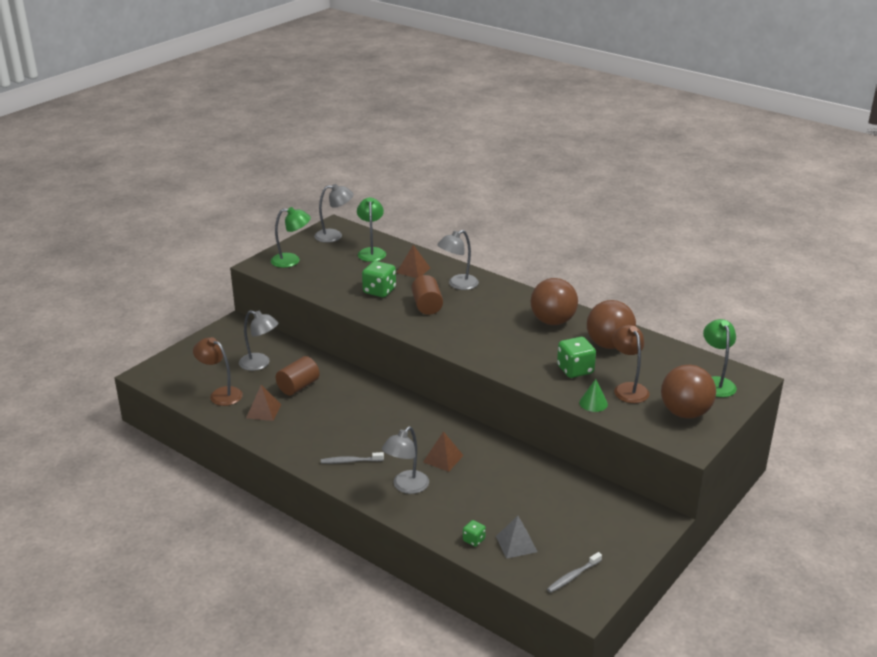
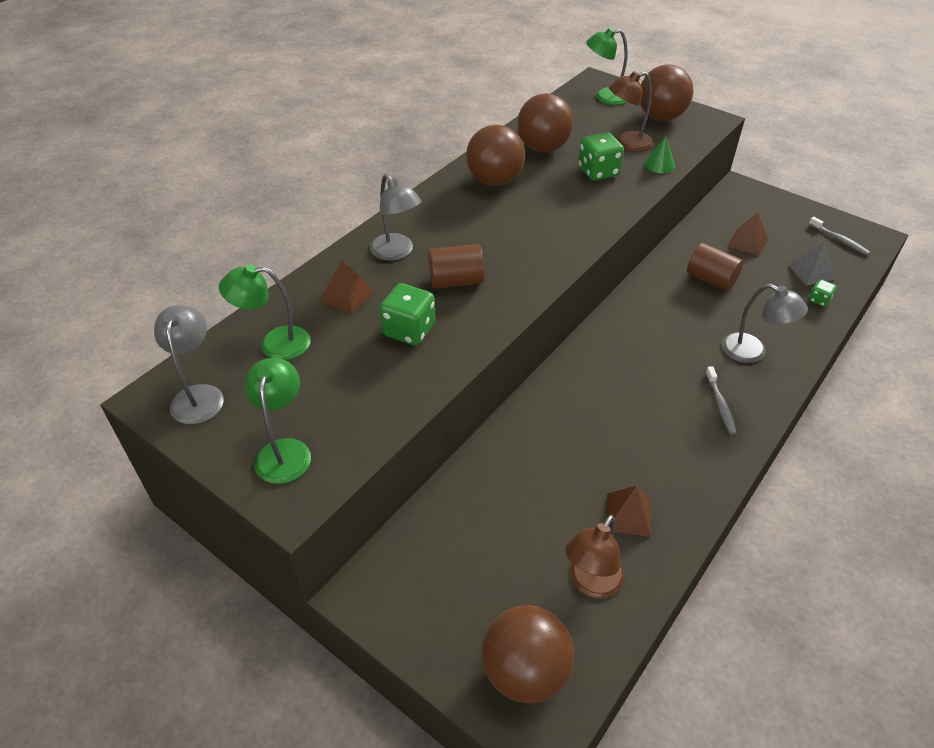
camera: 90 degrees left, 15 degrees up
grey lamp [239,310,278,371] -> none
brown cylinder [276,356,320,395] -> brown cylinder moved to [687,243,744,291]
brown pyramid [423,431,464,472] -> brown pyramid moved to [728,212,768,256]
none -> brown ball [482,605,574,704]

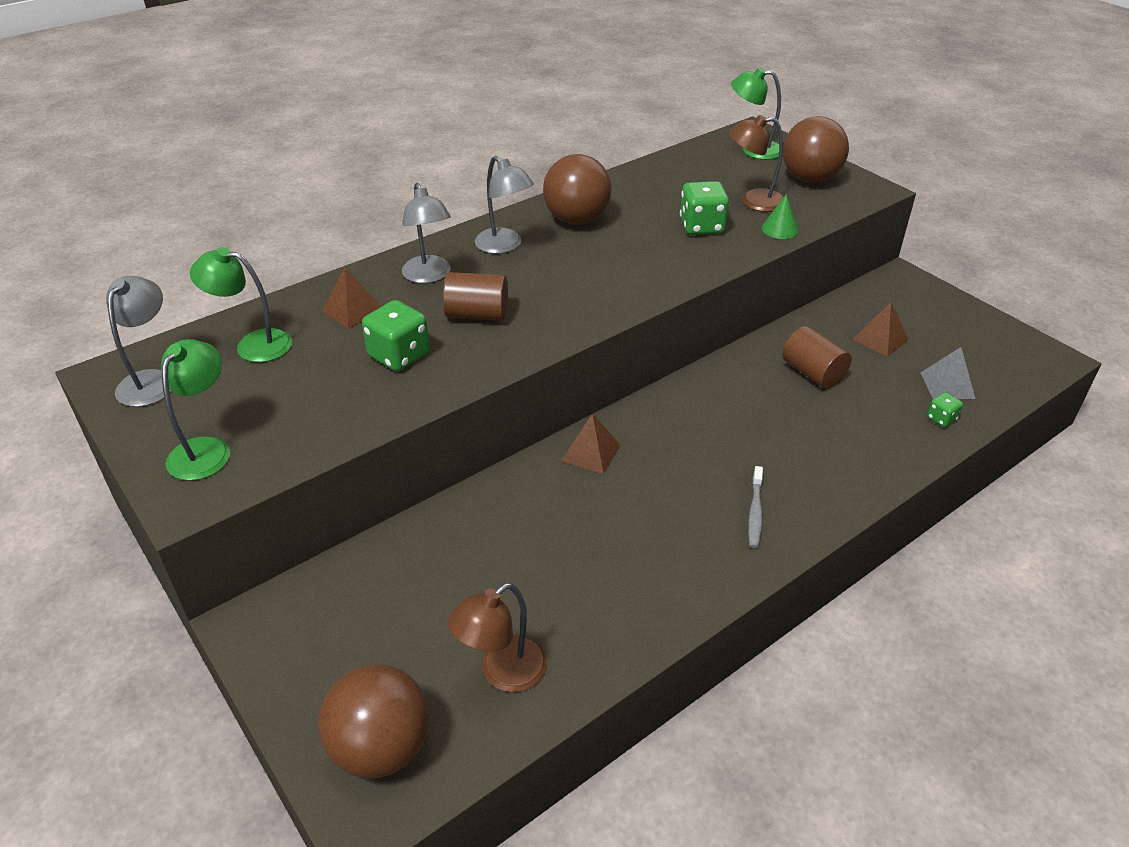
camera: 15 degrees right, 5 degrees down
brown ball [517,93,573,152] -> none
brown pyramid [606,486,651,537] -> brown pyramid moved to [561,414,621,474]
grey lamp [722,284,808,363] -> grey lamp moved to [475,156,534,254]
grey toothbrush [809,216,870,255] -> none

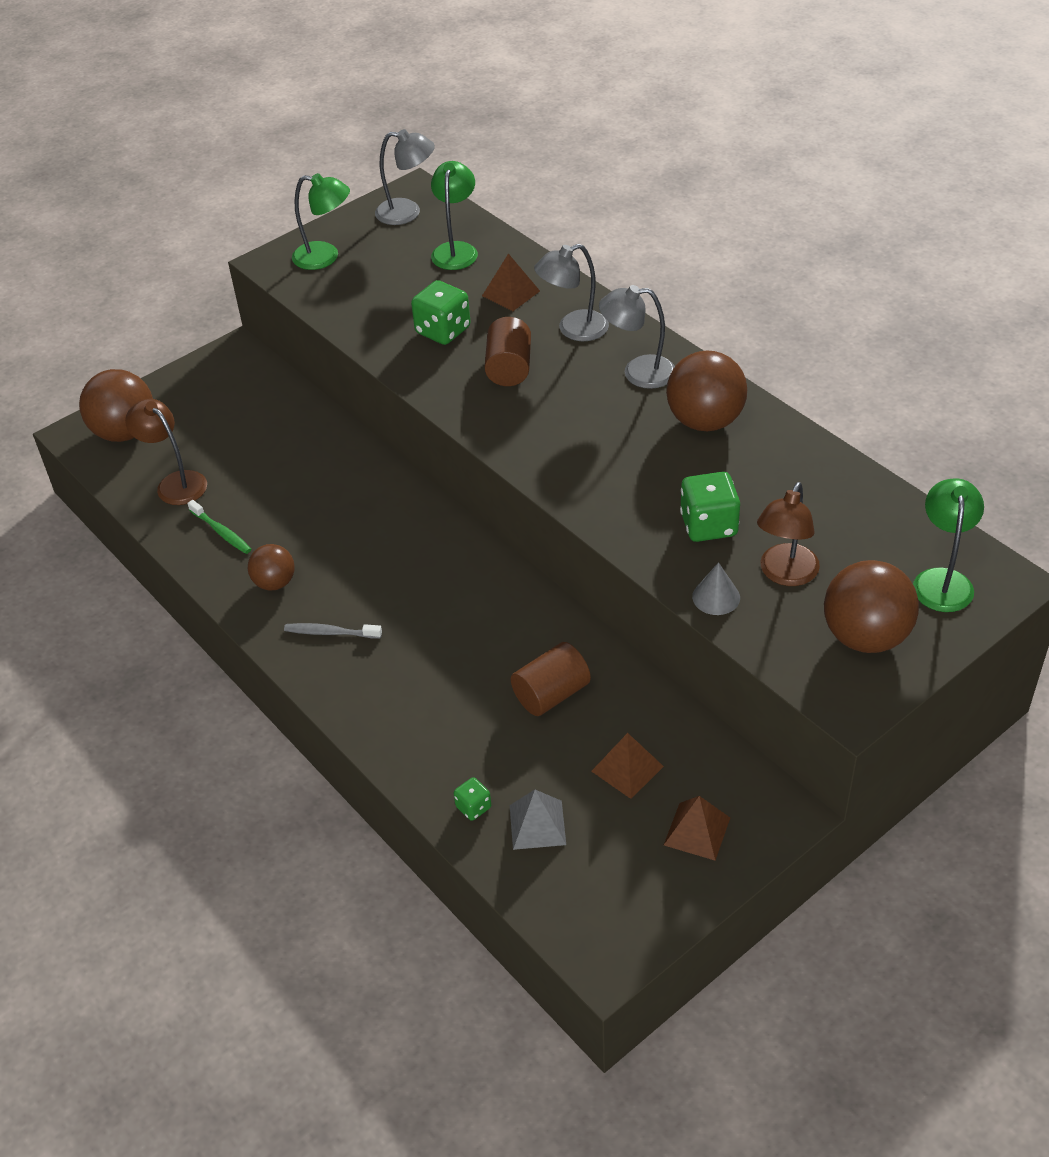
camera: 90 degrees right, 5 degrees up
grey lamp [475,156,534,254] -> grey lamp turned 45 degrees clockwise [599,285,675,389]
brown pyramid [561,414,621,474] -> brown pyramid moved to [664,796,730,861]
brown lamp [729,115,784,212] -> brown lamp turned 150 degrees counterclockwise [757,482,820,586]
green cone [762,194,799,239] -> grey cone [692,562,740,615]
none -> green toothbrush [187,500,251,554]
none -> brown ball [248,544,295,590]

